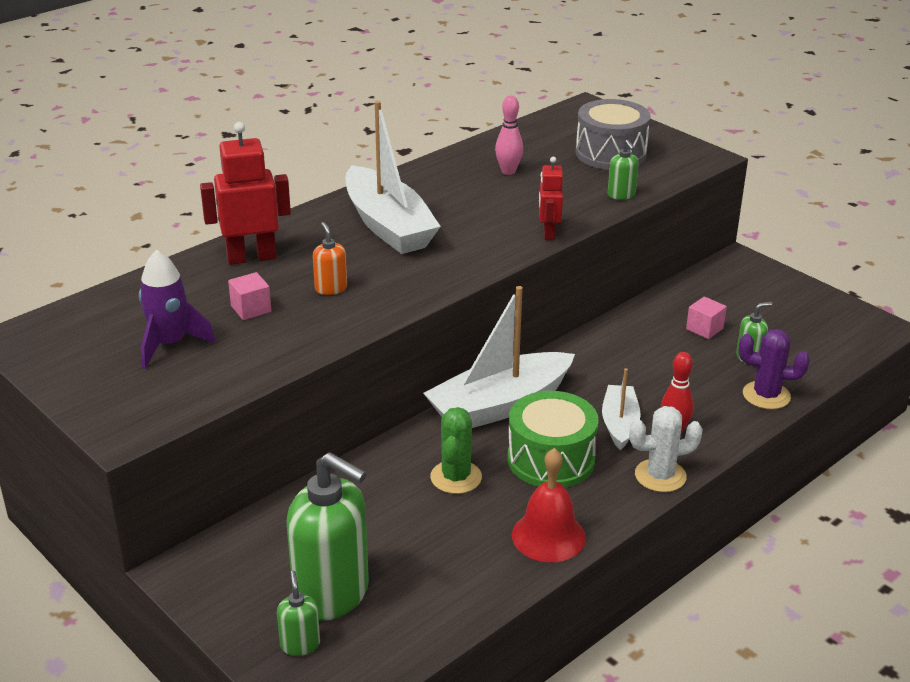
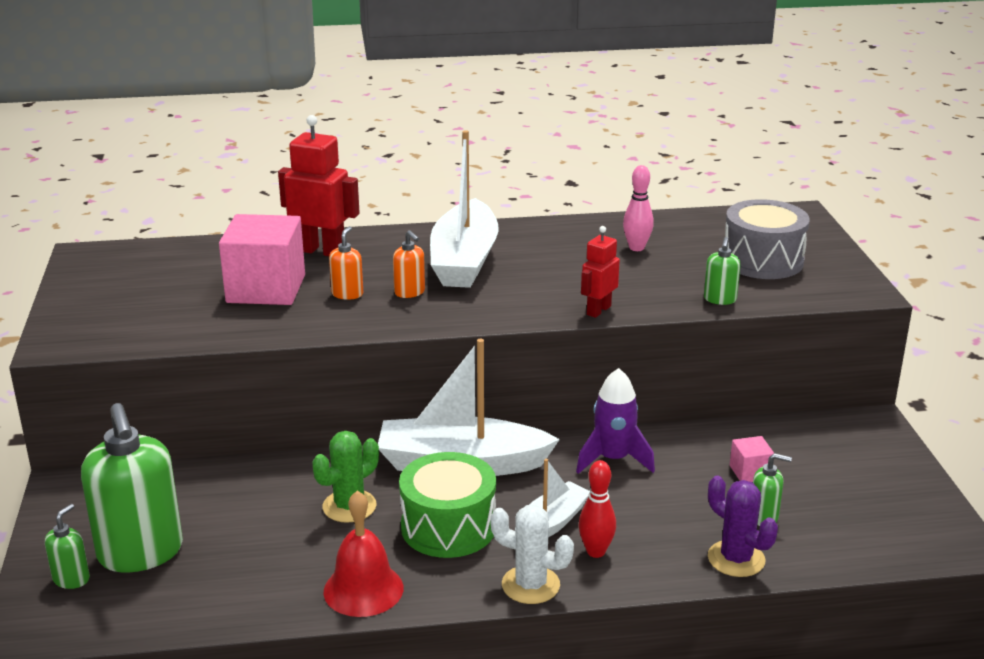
camera: 35 degrees right, 5 degrees down
purple rocket [139,250,216,369] -> purple rocket moved to [576,368,655,474]
pink cube [228,272,271,320] -> pink cube [219,214,305,305], size x2.23
none -> orange soap dispenser [393,230,425,298]

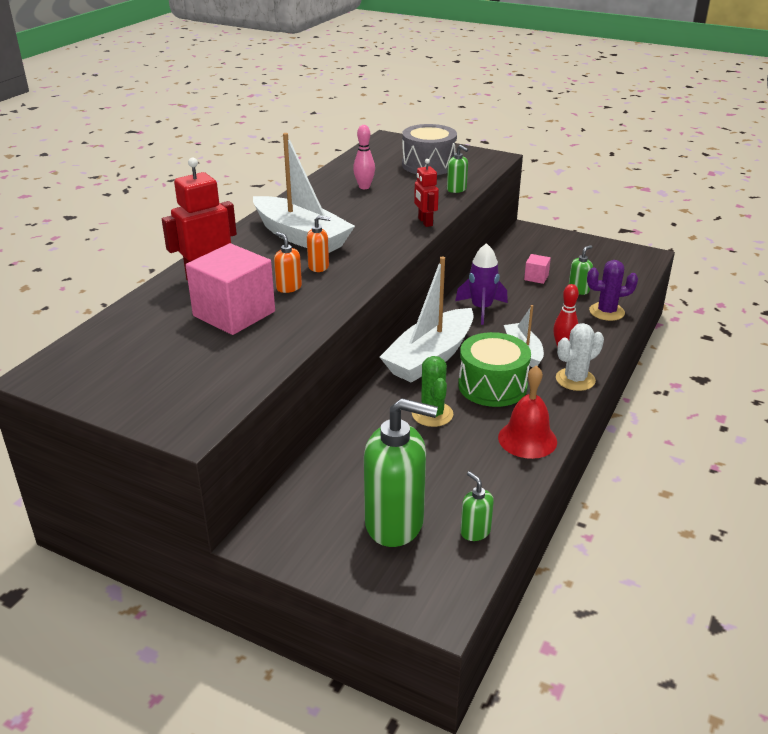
camera: 55 degrees left, 5 degrees up
green soap dispenser [45,504,90,589] -> green soap dispenser moved to [460,471,494,541]

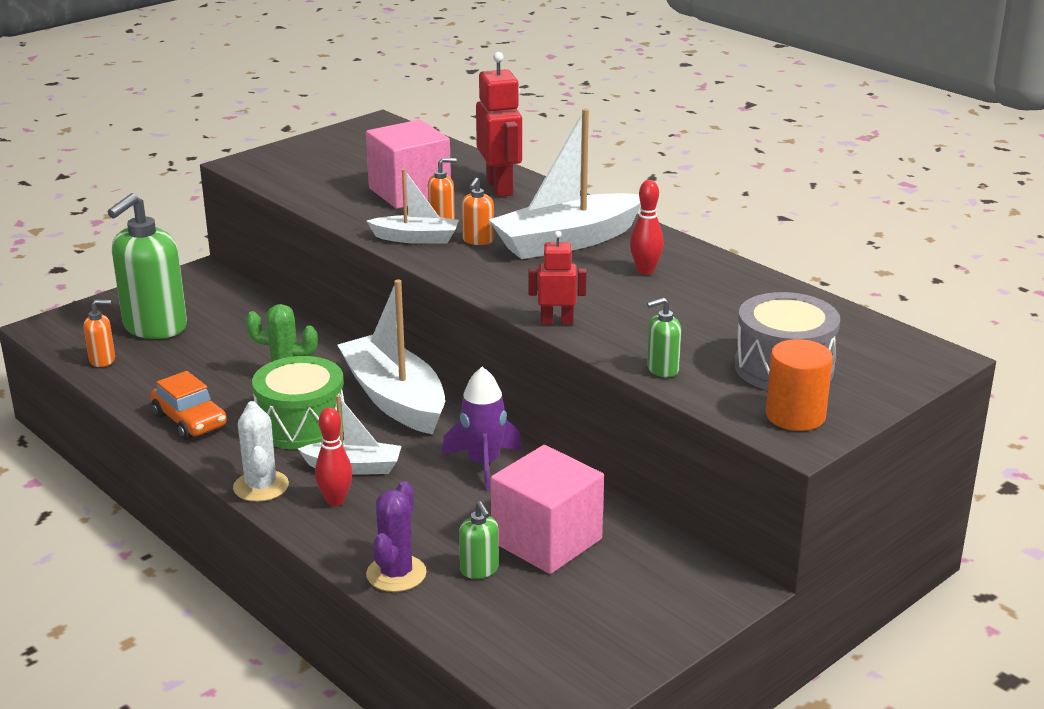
camera: 110 degrees right, 5 degrees down
pink bowling pin [353,125,375,189] -> none
green soap dispenser [460,471,494,541] -> orange soap dispenser [84,299,115,367]
red bell [498,365,557,459] -> orange car [151,371,227,440]
pink cube [524,254,551,284] -> pink cube [491,445,604,574], size x2.23
none -> white boat [367,169,459,244]
none -> red bowling pin [630,180,664,275]
none -> orange cylinder [766,339,833,431]

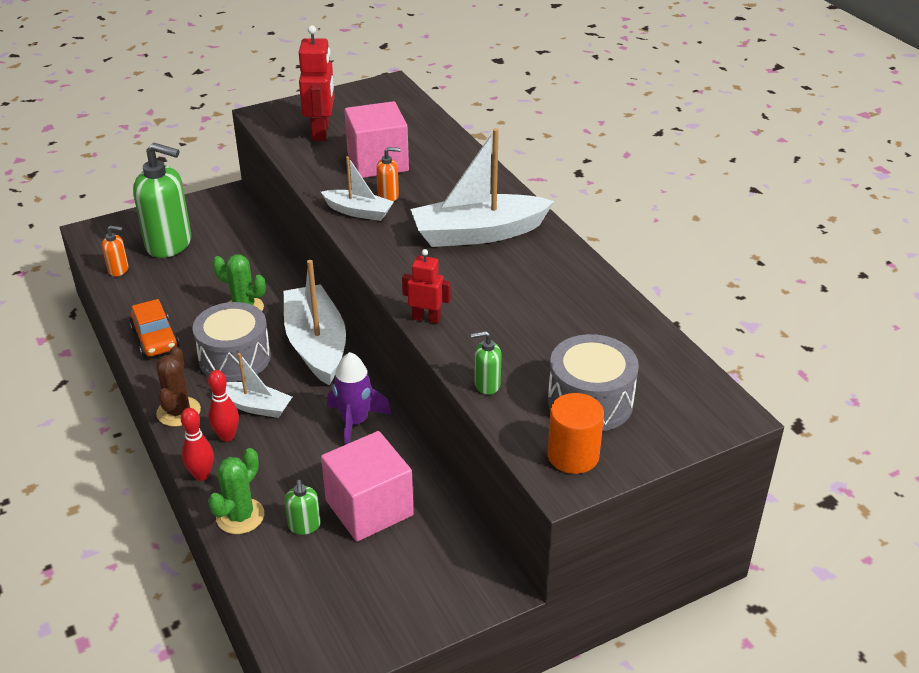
camera: 15 degrees right, 10 degrees up
green soap dispenser [107,193,187,339] -> green soap dispenser turned 120 degrees counterclockwise [133,143,191,258]
white cactus [233,401,289,502] -> brown cactus [156,346,201,427]
green drum [252,356,344,450] -> grey drum [192,302,271,382]
purple cactus [366,481,427,592] -> green cactus [208,448,264,534]
orange soap dispenser [462,177,494,245] -> none
red robot [476,52,522,197] -> red robot moved to [299,25,335,141]
red bowling pin [630,180,664,275] -> red bowling pin moved to [181,408,214,481]

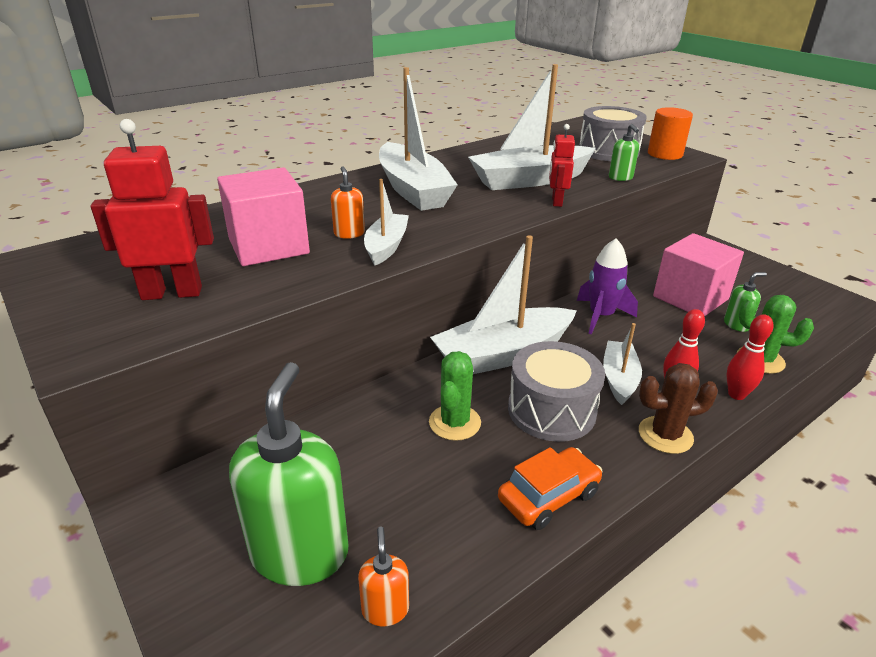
camera: 100 degrees left, 5 degrees down
none -> white boat [468,64,596,190]

